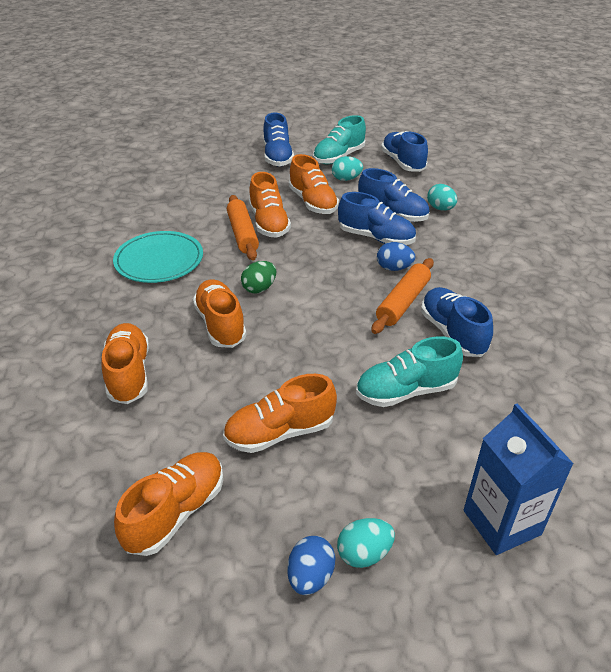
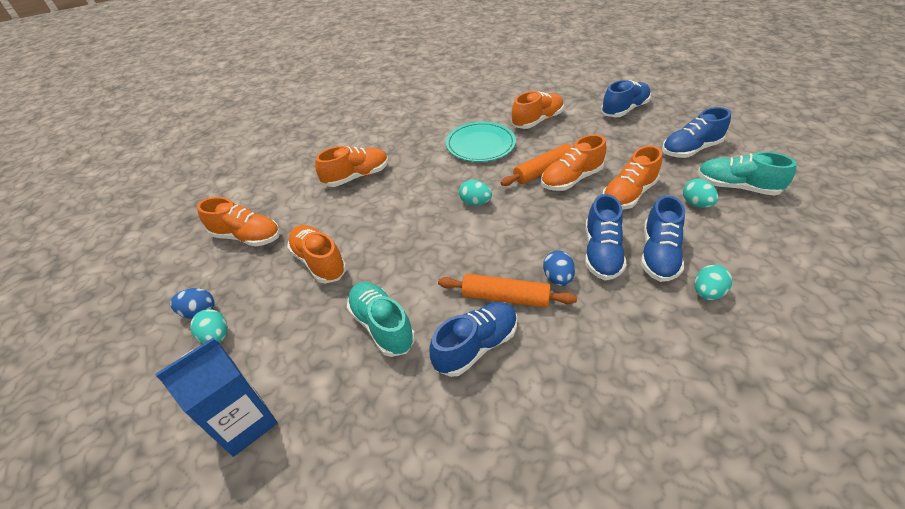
camera: 75 degrees right, 5 degrees up
orange shoe [193,279,247,348] -> orange shoe moved to [511,91,564,129]
green egg [241,261,276,294] -> turquoise egg [459,180,492,206]
blue shoe [381,131,428,172] -> blue shoe moved to [601,80,651,117]

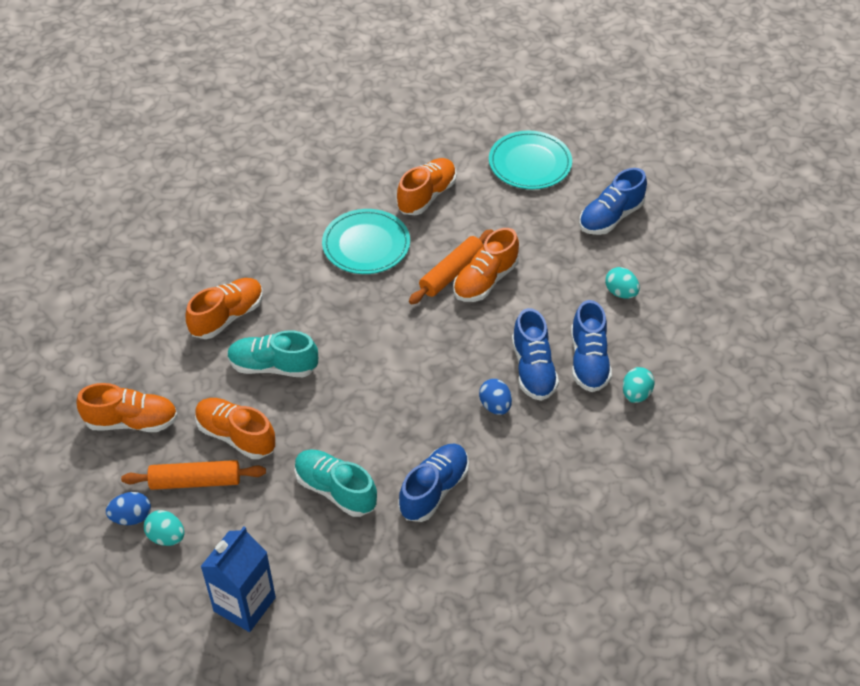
camera: 20 degrees left, 5 degrees up
orange rolling pin [438,274,577,308] -> orange rolling pin moved to [121,460,266,490]
turquoise egg [459,180,492,206] -> none
blue shoe [601,80,651,117] -> turquoise plate [489,131,572,189]
orange shoe [603,146,662,210] -> none
turquoise shoe [697,152,797,196] -> turquoise shoe moved to [227,330,318,377]

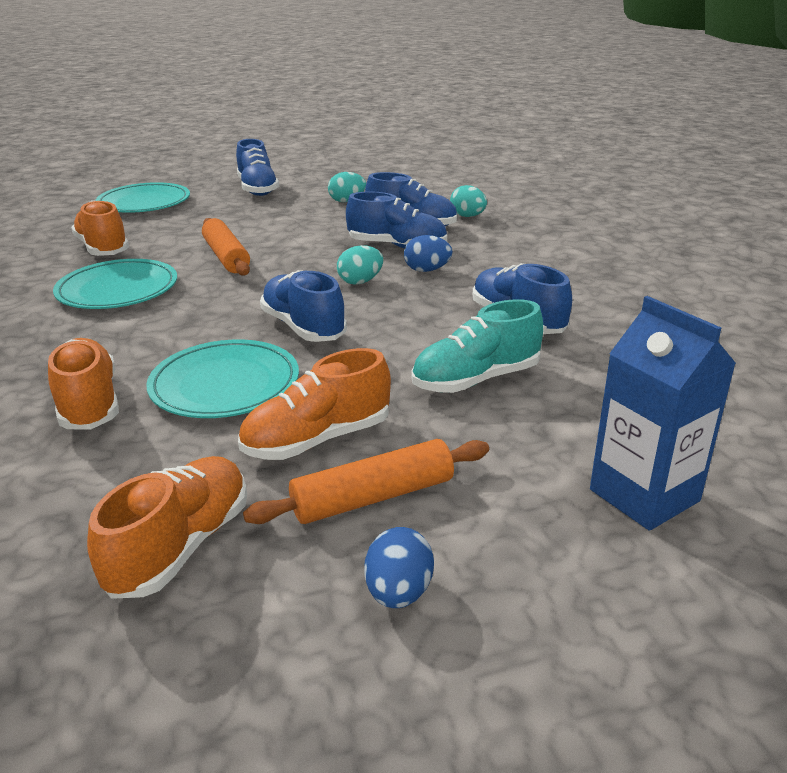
camera: 65 degrees left, 20 degrees down
orange rolling pin [121,460,266,490] -> orange rolling pin turned 45 degrees clockwise [243,439,489,524]
turquoise egg [144,510,185,546] -> turquoise egg moved to [337,245,383,285]
turquoise shoe [227,330,318,377] -> turquoise plate [146,340,299,418]
orange shoe [453,228,519,302] -> none
none -> blue shoe [260,270,347,342]

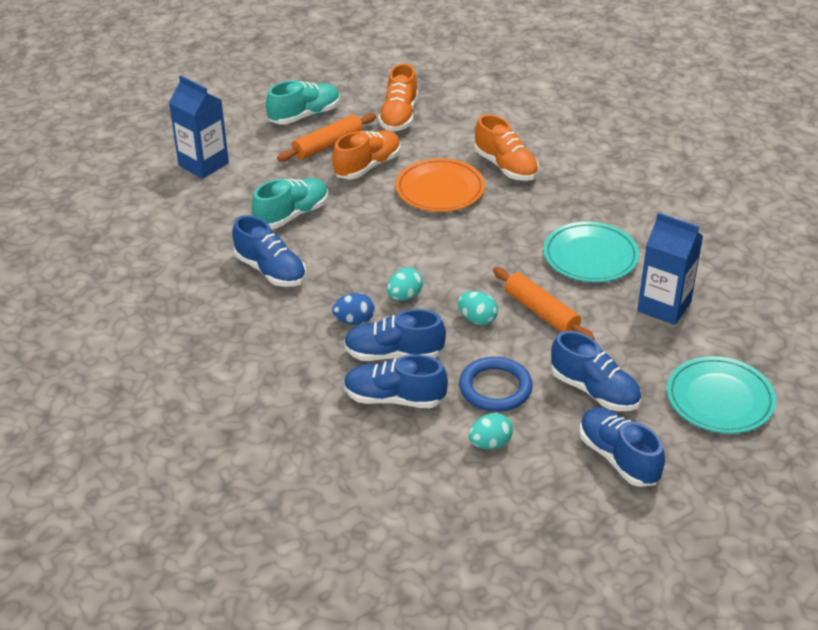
camera: 165 degrees right, 10 degrees up
orange shoe [71,200,129,256] -> blue carton [637,212,703,325]
turquoise plate [146,340,299,418] -> orange plate [395,158,485,212]
blue shoe [260,270,347,342] -> blue shoe moved to [551,331,641,411]
blue egg [365,527,434,608] -> turquoise shoe [266,80,340,125]
turquoise egg [450,185,487,217] -> turquoise egg moved to [458,291,498,325]
none -> blue ring [459,357,533,412]

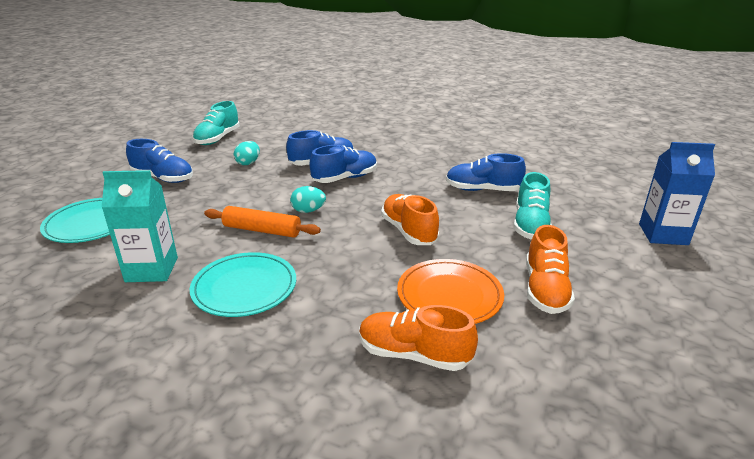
camera: 145 degrees right, 10 degrees down
turquoise shoe [266,80,340,125] -> turquoise shoe moved to [192,101,240,145]
orange rolling pin [277,113,376,162] -> none
blue egg [332,293,375,325] -> none
orange shoe [378,63,418,131] -> orange shoe moved to [381,194,439,245]
turquoise egg [387,268,423,301] -> none
blue ring [459,357,533,412] -> none
blue shoe [551,331,641,411] -> none
blue carton [637,212,703,325] -> turquoise carton [101,170,178,282]

